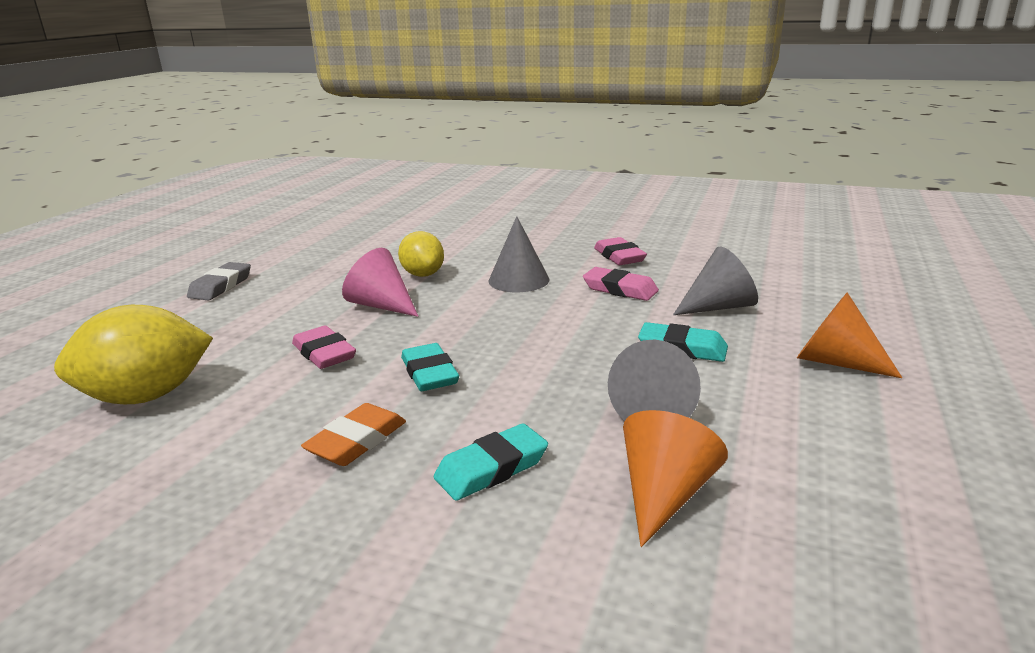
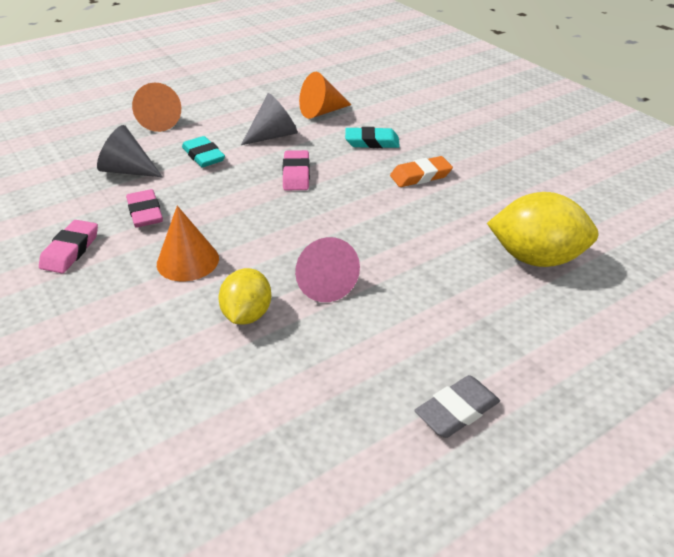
camera: 145 degrees left, 15 degrees up
pink eraser [292,326,356,369] -> pink eraser moved to [283,150,310,190]
turquoise eraser [401,343,459,391] -> none
grey cone [488,216,550,292] -> orange cone [157,206,219,282]

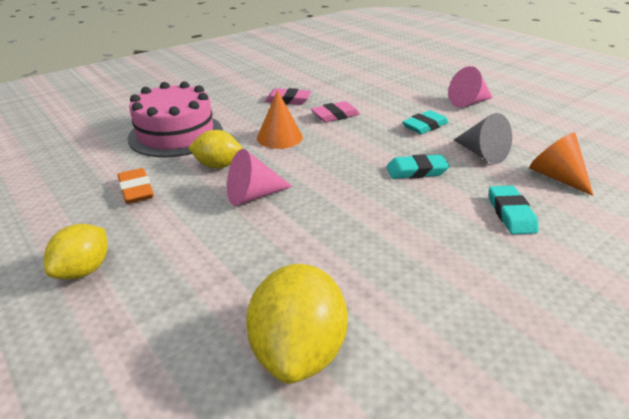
camera: 85 degrees right, 5 degrees down
grey cone [97,125,163,177] -> none
orange cone [132,82,181,132] -> pink cone [448,66,493,108]
pink eraser [283,150,310,190] -> turquoise eraser [386,154,449,179]
orange eraser [390,156,453,187] -> orange eraser moved to [117,168,154,204]
grey eraser [414,375,500,438] -> yellow lemon [44,224,108,280]
none -> pink cake [128,81,223,157]

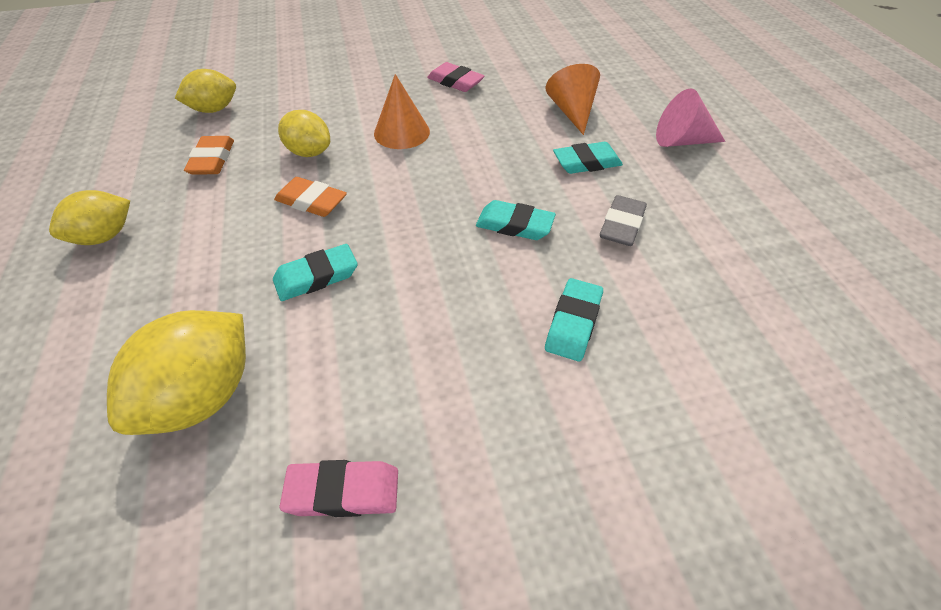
camera: 25 degrees right, 15 degrees up
pink cake [128,81,223,157] -> none
pink cone [227,149,293,206] -> orange eraser [274,177,347,217]
pink eraser [311,101,360,122] -> pink eraser moved to [279,460,398,517]
grey cone [454,113,512,164] -> grey eraser [600,195,647,246]
orange cone [529,133,594,196] -> orange cone moved to [546,64,600,135]
none -> yellow lemon [174,69,236,113]
none -> turquoise eraser [273,244,358,301]

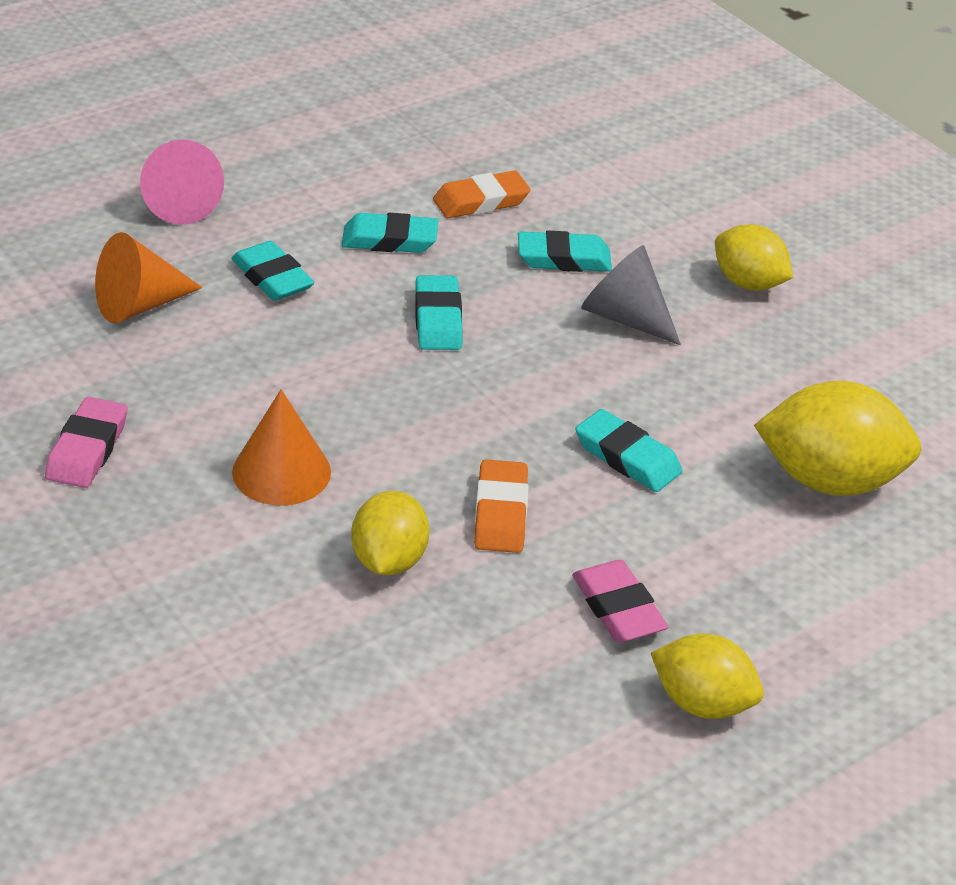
camera: 115 degrees left, 10 degrees down
yellow lemon [174,69,236,113] -> yellow lemon moved to [715,224,793,290]
orange eraser [184,136,234,175] -> orange eraser moved to [433,171,531,218]
pink eraser [279,460,398,517] -> pink eraser moved to [572,560,668,643]
grey eraser [600,195,647,246] -> turquoise eraser [342,213,438,253]
none -> grey cone [581,245,681,345]

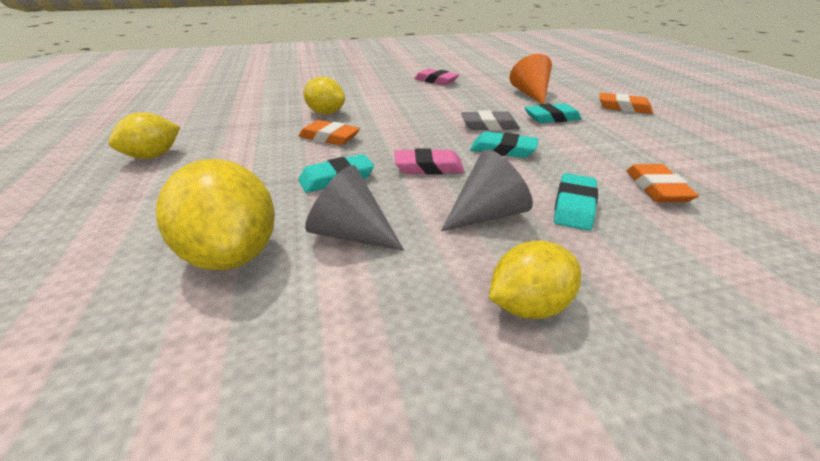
camera: 115 degrees right, 5 degrees down
pink cone [140,140,224,225] -> orange eraser [599,93,653,114]
orange cone [232,389,331,506] -> none
turquoise eraser [342,213,438,253] -> none
pink eraser [572,560,668,643] -> pink eraser moved to [395,148,465,175]
yellow lemon [754,381,922,496] -> yellow lemon turned 60 degrees counterclockwise [156,159,275,270]
none -> grey cone [305,165,404,251]
none -> grey eraser [461,110,520,131]

